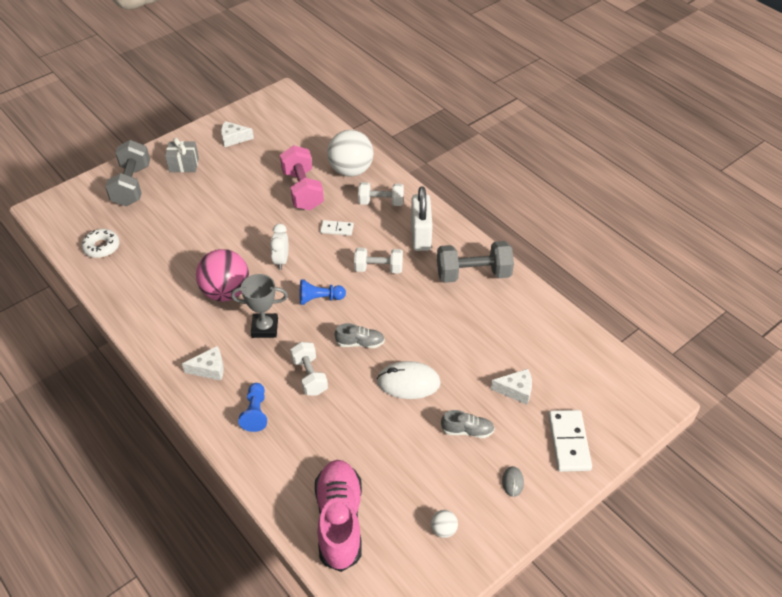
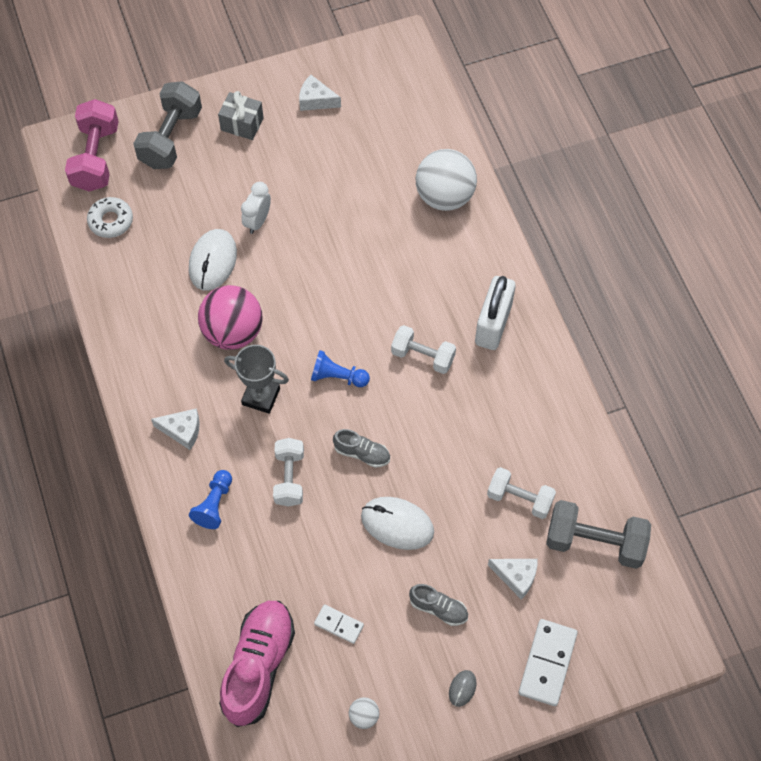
camera: 20 degrees right, 15 degrees up
white clock [270,224,288,270] -> white clock moved to [241,182,271,234]
pink dumbbell [280,145,324,210] -> pink dumbbell moved to [65,99,118,192]
white domino [320,220,354,236] -> white domino moved to [314,604,364,644]
white dumbbell [358,182,404,206] -> white dumbbell moved to [487,467,556,519]
grey dumbbell [437,241,514,283] -> grey dumbbell moved to [546,500,651,569]
none -> white mouse [189,229,237,291]

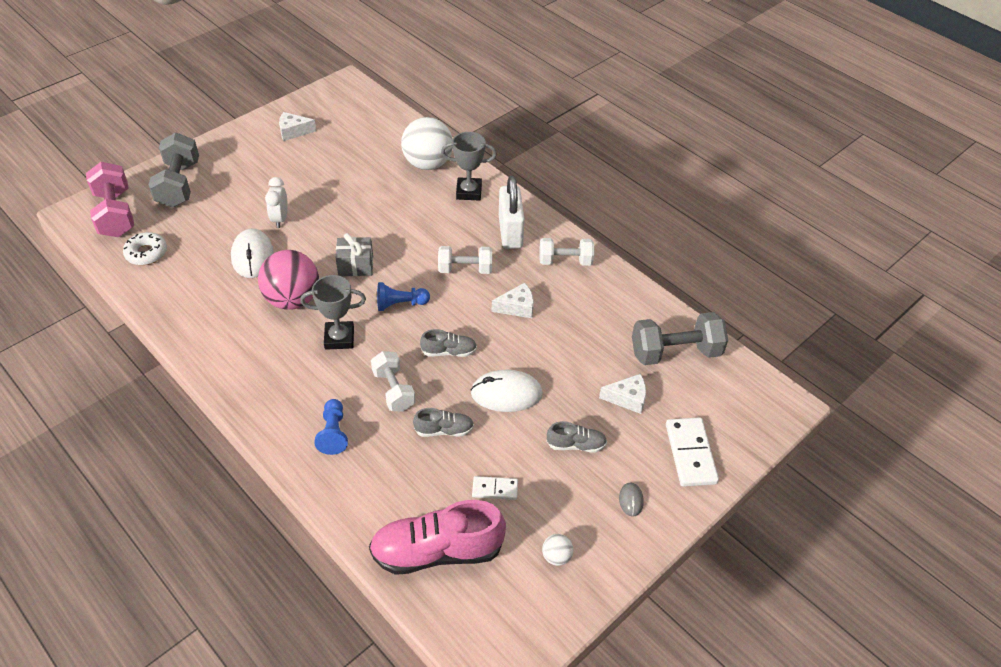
camera: 25 degrees left, 15 degrees down
white cheese [151,408,200,450] -> white cheese moved to [492,283,534,318]
grey gift [218,91,264,140] -> grey gift moved to [336,233,373,276]
pink shoe [219,601,295,727] -> pink shoe turned 90 degrees counterclockwise [369,500,506,575]
white dumbbell [487,467,556,519] -> white dumbbell moved to [539,238,594,266]
none -> grey shoe [413,408,474,437]
none -> grey trophy [441,132,497,200]

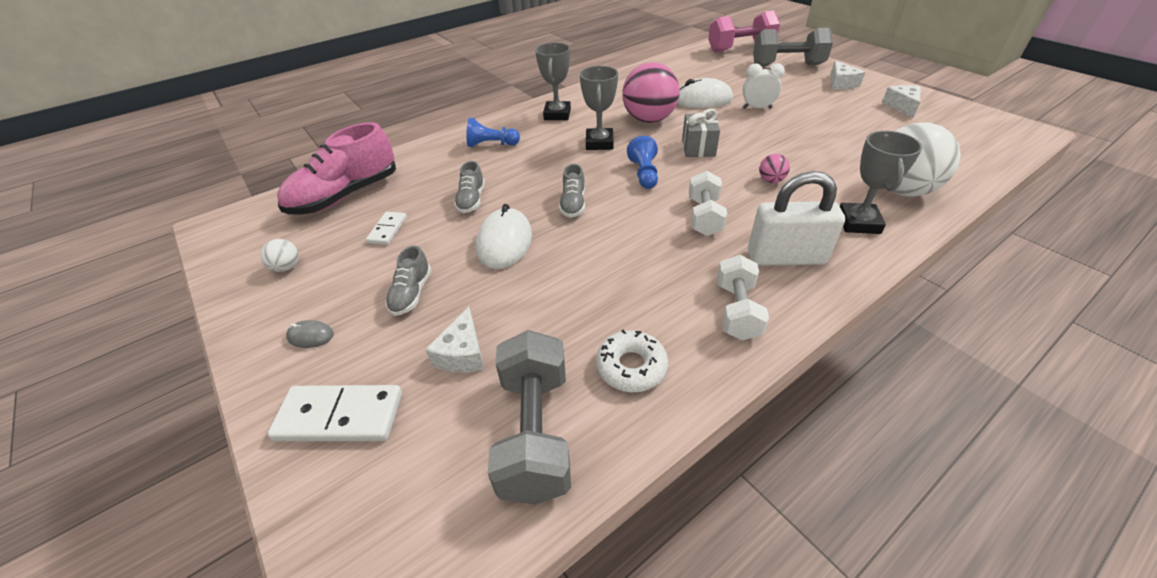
camera: 100 degrees right, 5 degrees down
white donut [123,232,167,265] -> white donut moved to [596,330,668,392]
pink shoe [369,500,506,575] -> pink shoe turned 135 degrees counterclockwise [277,122,396,215]
white dumbbell [371,351,415,412] -> none
white cheese [492,283,534,318] -> white cheese moved to [830,60,865,89]
none -> grey trophy [535,43,571,120]
none -> pink ball [759,154,790,183]

